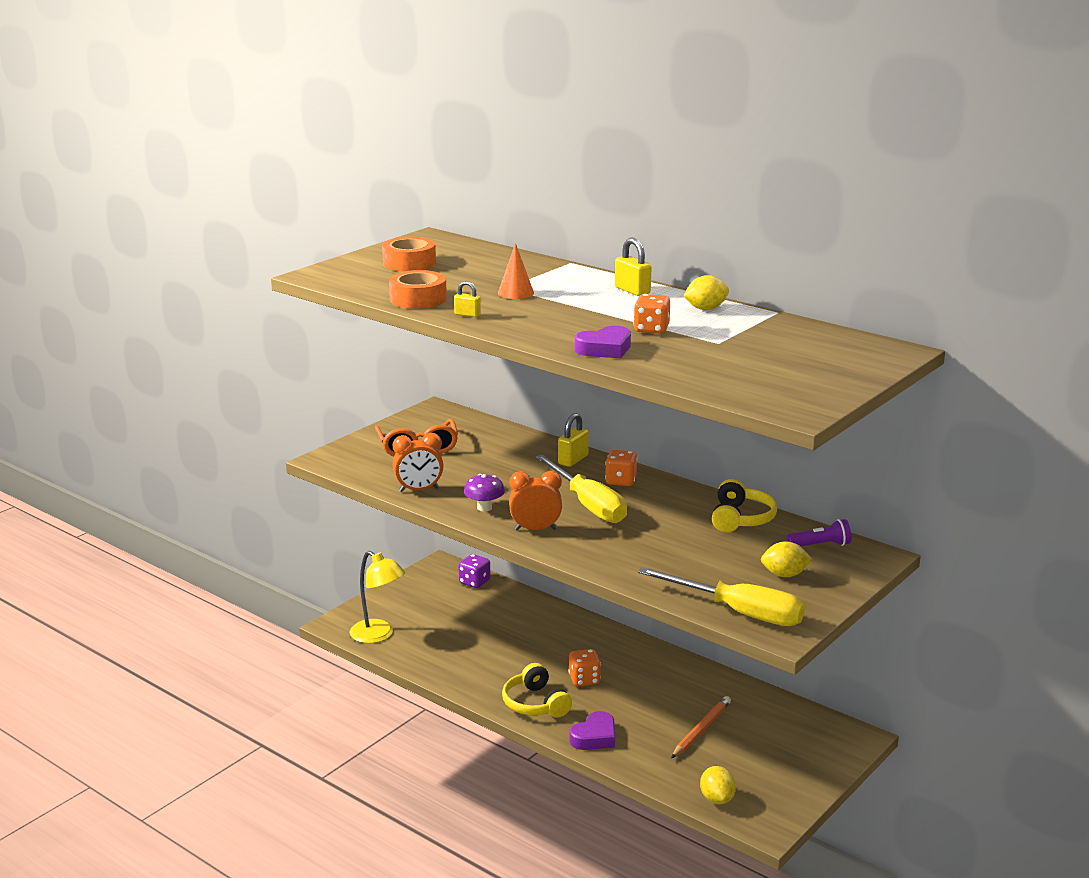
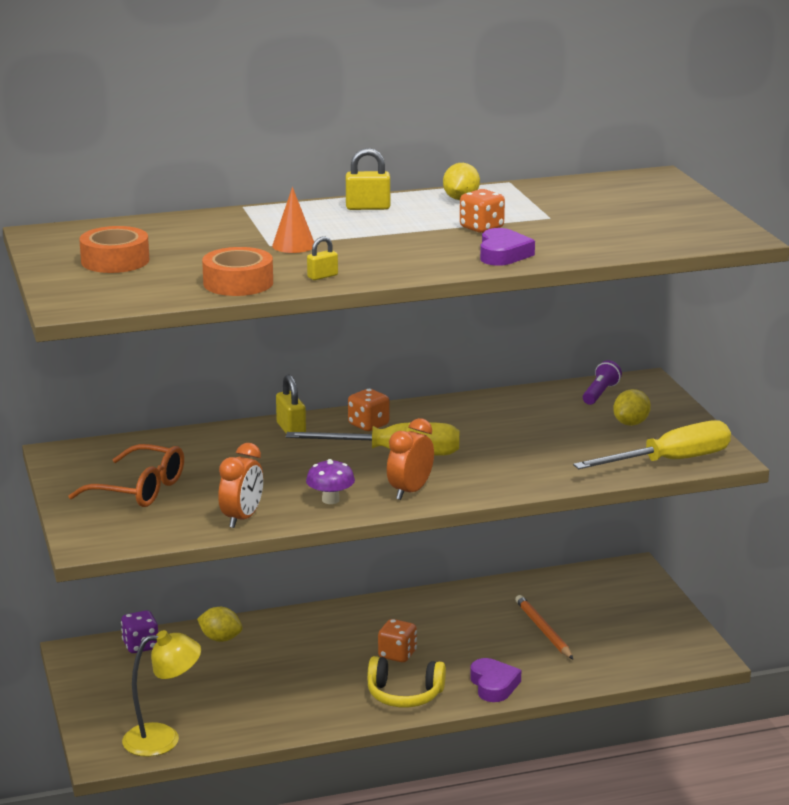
camera: 55 degrees left, 0 degrees up
yellow lemon [700,766,736,804] -> yellow lemon moved to [197,607,242,642]
yellow headphones [712,479,777,533] -> none

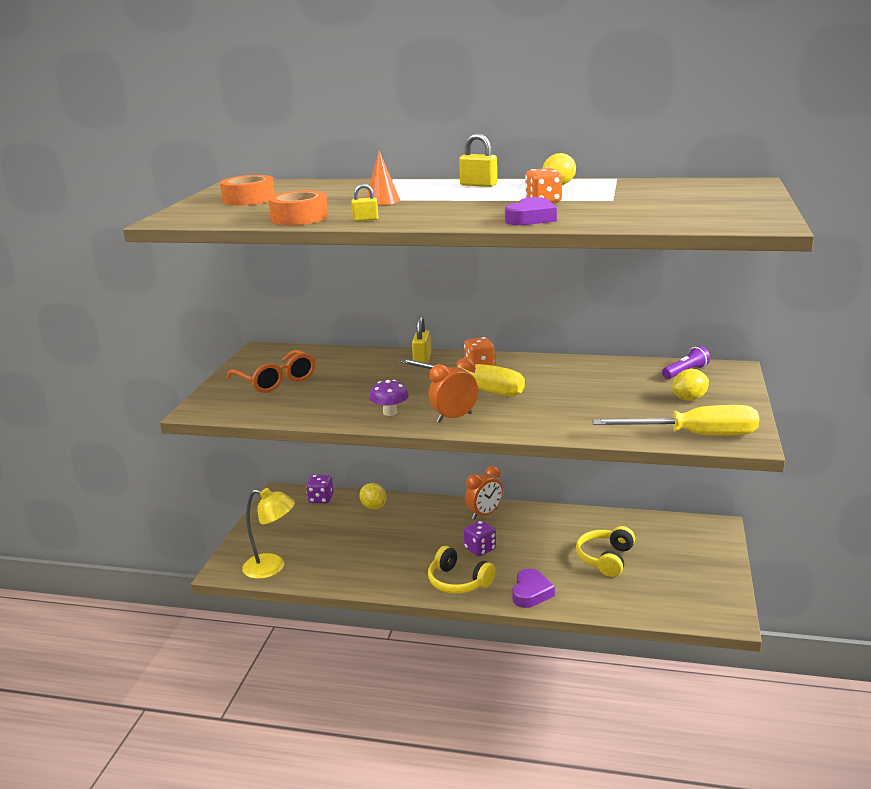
camera: 30 degrees right, 0 degrees up
orange clock [218,443,263,528] -> orange clock moved to [465,466,503,520]
orange dice [378,619,417,662] -> purple dice [464,521,496,556]
orange pencil [515,595,573,659] -> yellow headphones [576,526,635,577]

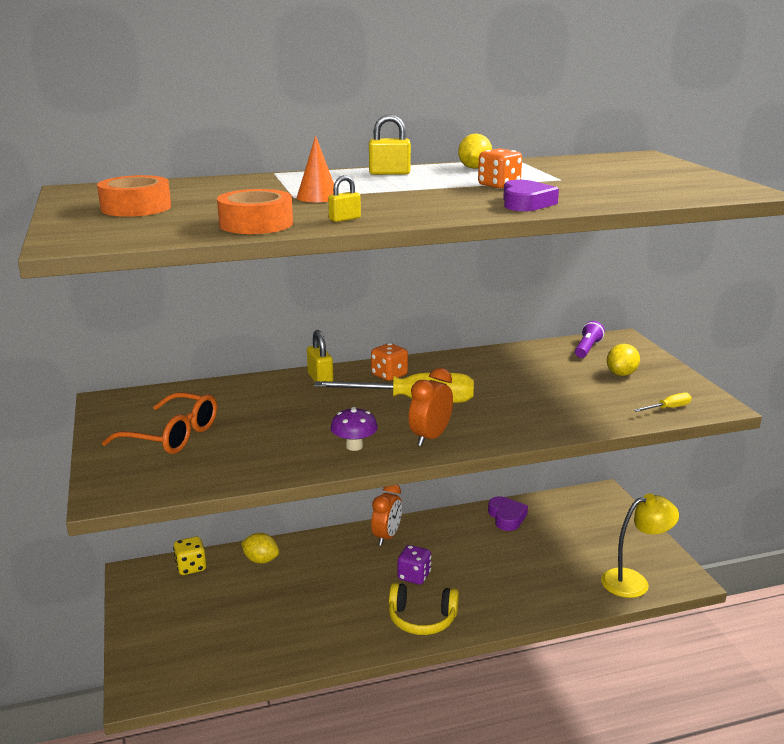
camera: 30 degrees left, 0 degrees up
yellow lamp [242,488,295,579] -> yellow lamp moved to [601,493,679,598]
purple dice [306,475,334,503] -> yellow dice [173,536,206,575]
purple heart [512,569,555,608] -> purple heart moved to [488,496,528,531]
yellow headphones [576,526,635,577] -> none
yellow screwdriver [592,405,759,436] -> yellow screwdriver [634,393,691,412], size x0.42

